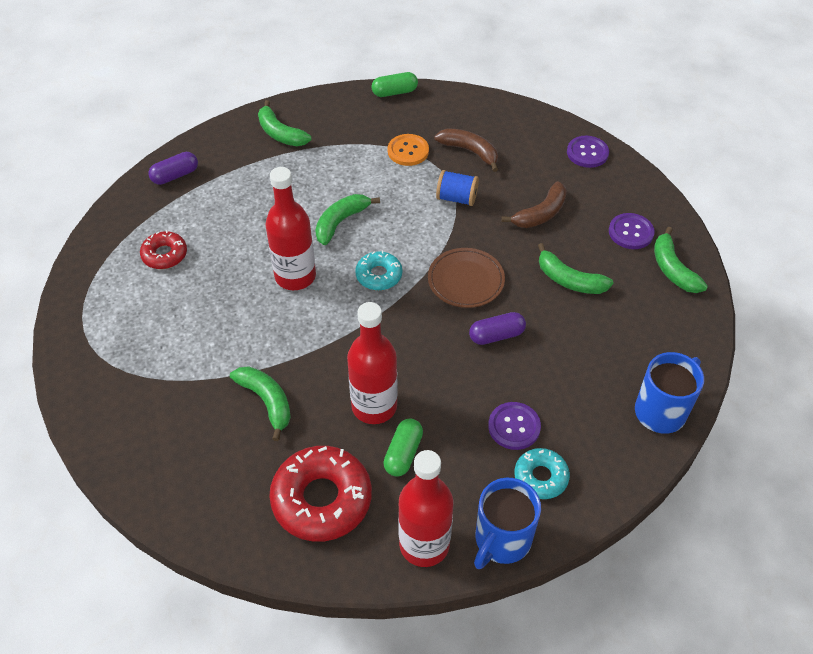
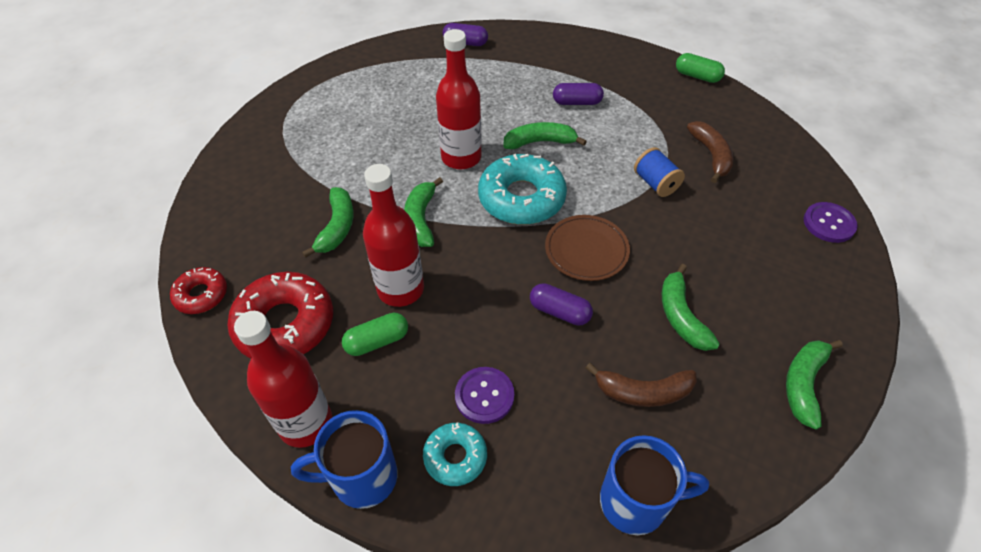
camera: 45 degrees right, 0 degrees up
red donut [140,230,187,269] -> red donut moved to [170,267,227,314]
green banana [258,100,311,146] -> green banana moved to [404,177,443,247]
turquoise donut [355,250,402,290] -> turquoise donut [478,154,567,225], size x1.81
orange button [388,134,429,166] -> none
brown banana [501,181,567,228] -> brown banana moved to [586,363,697,407]
purple button [609,213,655,249] -> none
none -> purple capsule [553,83,604,105]

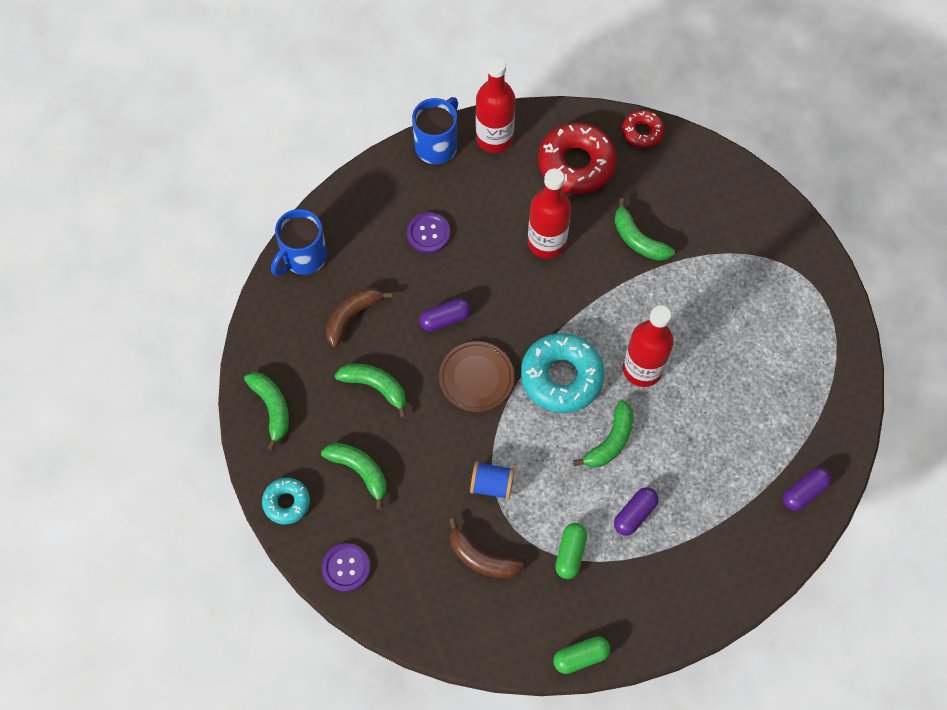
camera: 130 degrees right, 15 degrees up
green capsule [342,313,408,356] -> green capsule moved to [555,523,587,579]
green banana [404,177,443,247] -> green banana moved to [321,443,387,510]
turquoise donut [423,422,487,486] -> turquoise donut moved to [262,478,310,525]

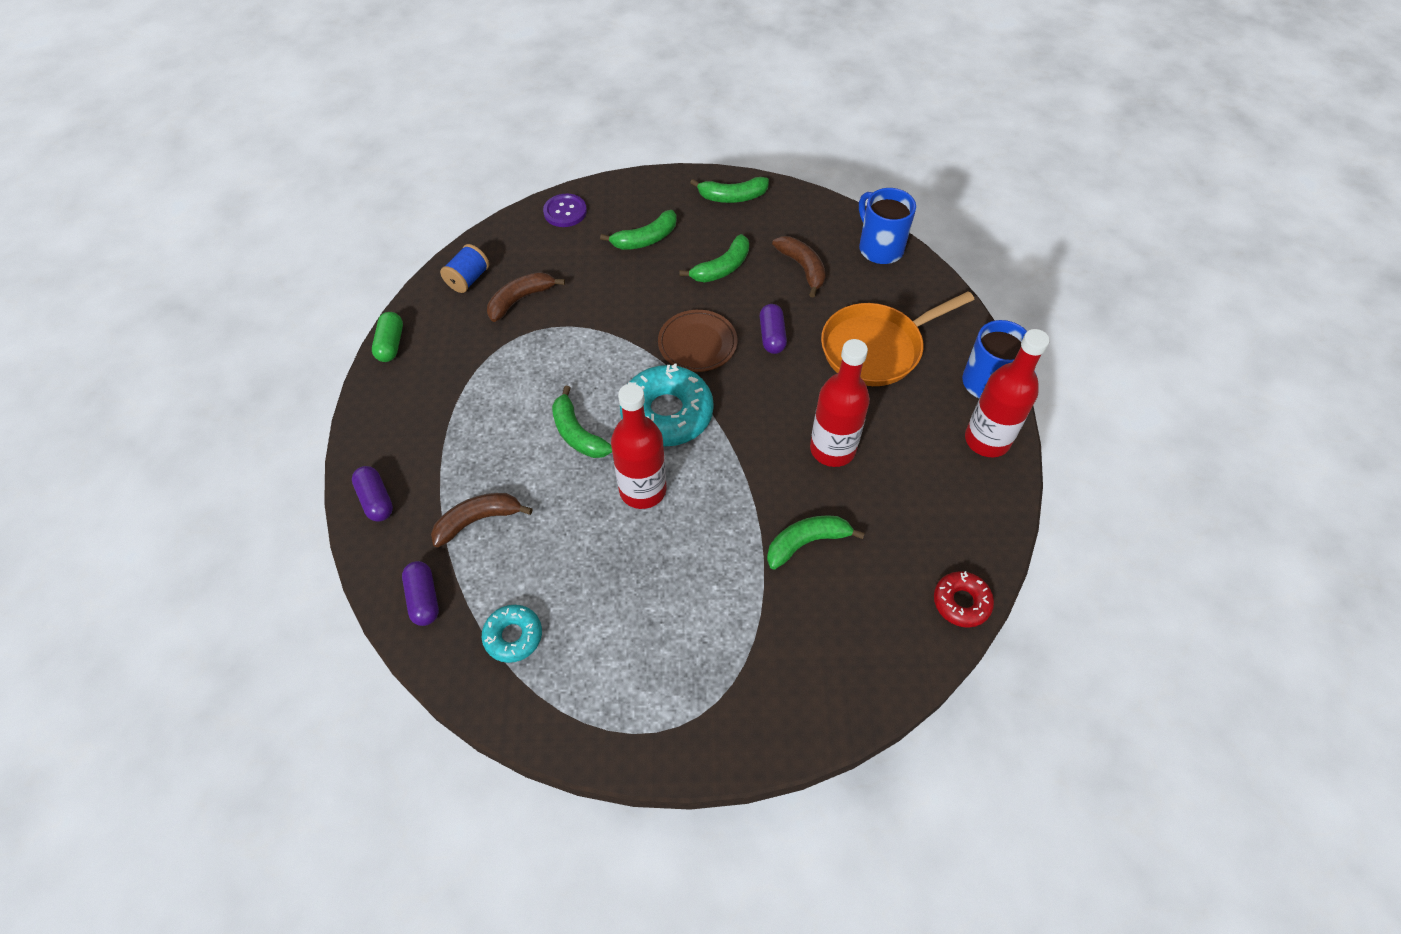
camera: 110 degrees right, 10 degrees down
turquoise donut [262,478,310,525] -> turquoise donut moved to [482,605,542,663]
purple button [407,212,450,253] -> orange pan [821,291,974,386]
blue spool [470,461,515,500] -> blue spool moved to [440,244,489,293]
red donut [538,123,617,194] -> none
green capsule [555,523,587,579] -> none
purple capsule [614,487,658,536] -> purple capsule moved to [352,466,393,522]
none -> brown banana [431,493,533,547]

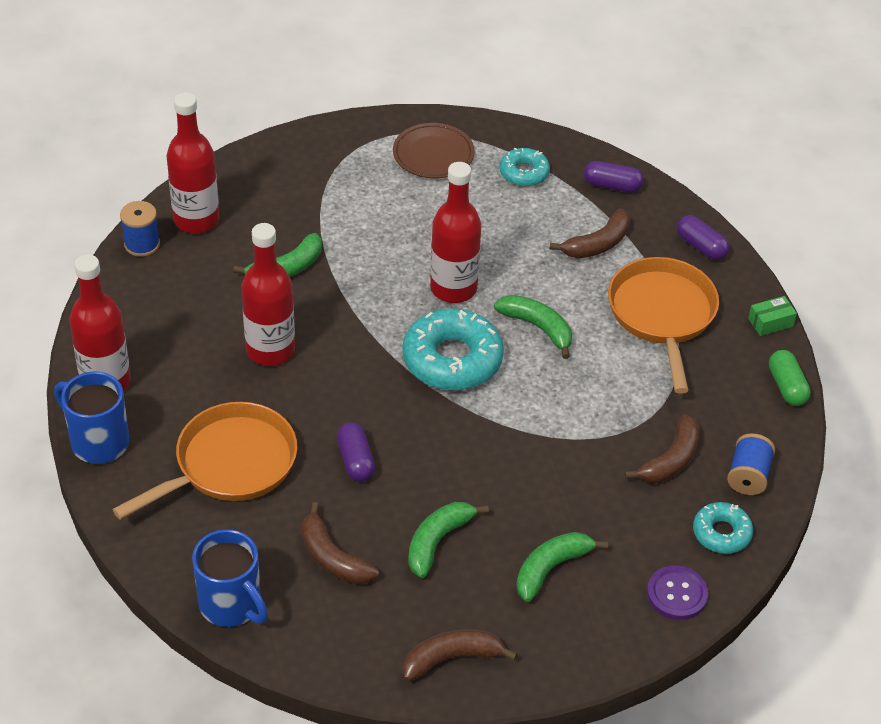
camera: 165 degrees right, 10 degrees down
purple capsule [402,561,439,626] -> purple capsule turned 45 degrees counterclockwise [584,161,644,193]
brown plate [658,310,737,372] -> brown plate moved to [393,123,475,178]
green banana [690,177,769,203] -> brown banana [403,629,517,681]
red donut [934,571,994,628] -> blue spool [120,201,160,257]
none -> red bottle [167,93,219,233]
none -> orange pan [608,257,719,394]
none -> turquoise donut [693,502,753,554]
none -> green box [748,296,797,336]

